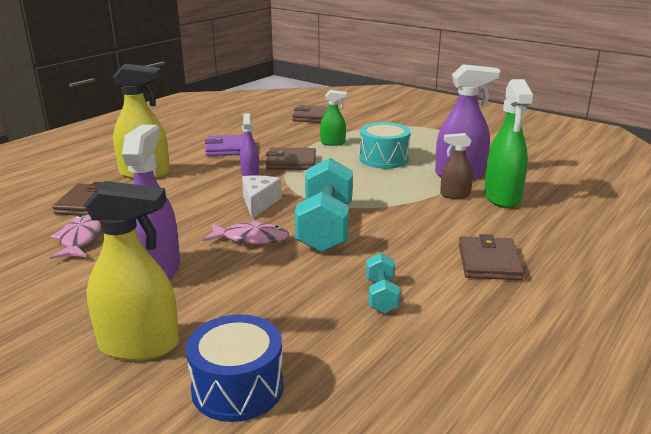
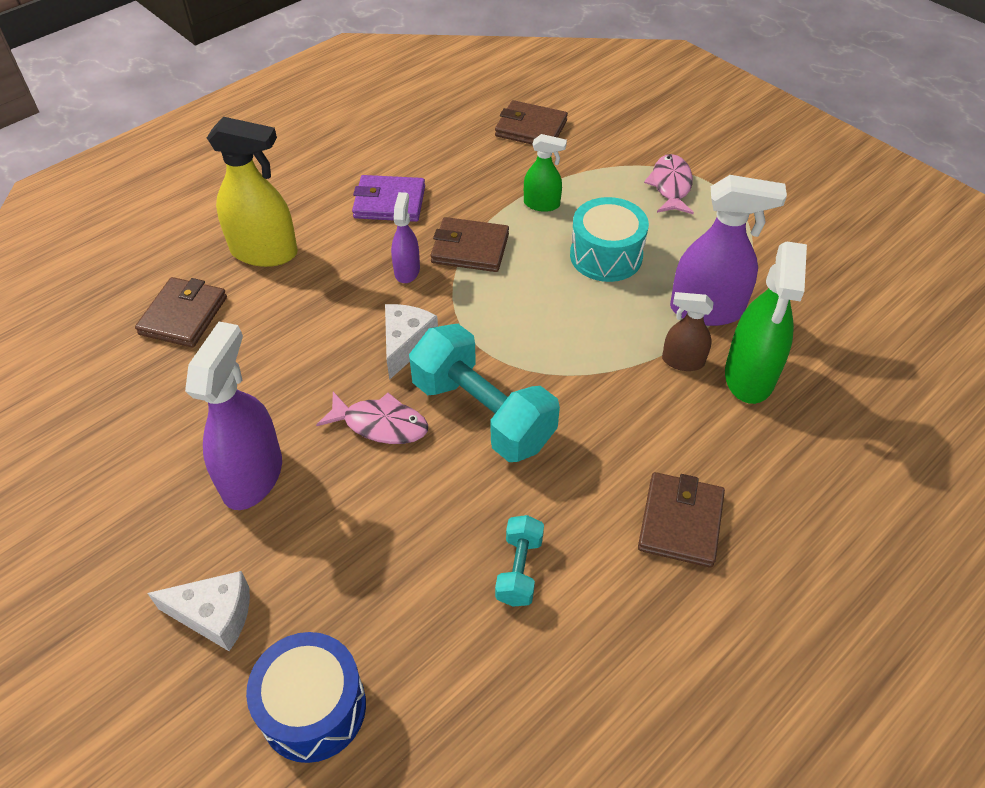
camera: 10 degrees right, 25 degrees up
pink fish [50,215,101,259] -> pink fish moved to [644,154,694,214]
yellow spray bottle [84,181,179,361] -> white cheese [147,571,250,651]
turquoise dumbbell [295,158,353,253] -> turquoise dumbbell turned 60 degrees counterclockwise [409,324,560,462]

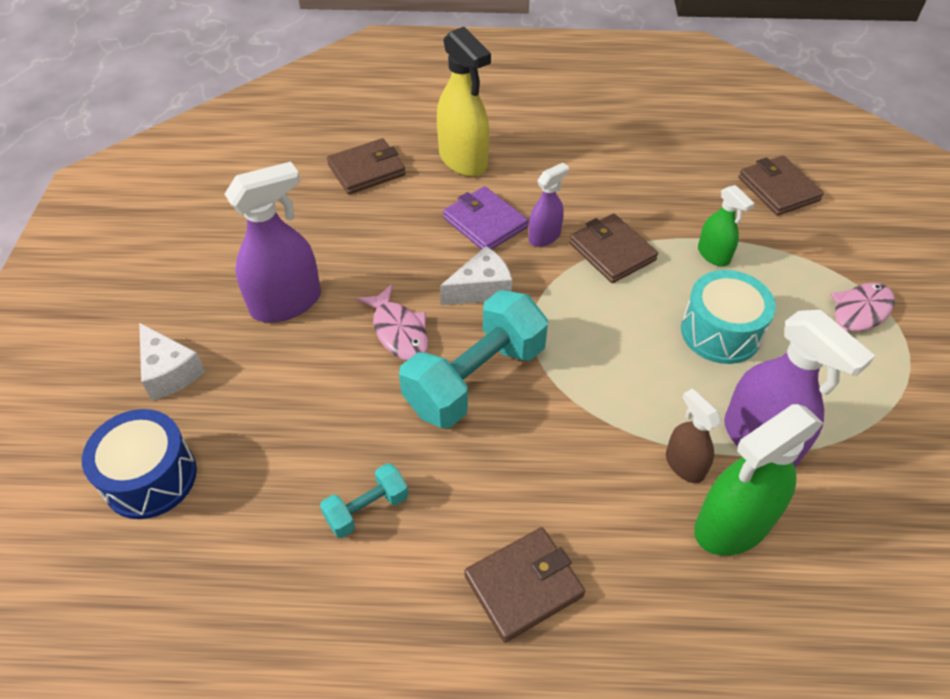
camera: 45 degrees right, 0 degrees up
purple wallet [352,175,425,222] -> purple wallet moved to [443,186,528,250]
turquoise dumbbell [409,324,560,462] -> turquoise dumbbell turned 45 degrees clockwise [399,290,548,428]

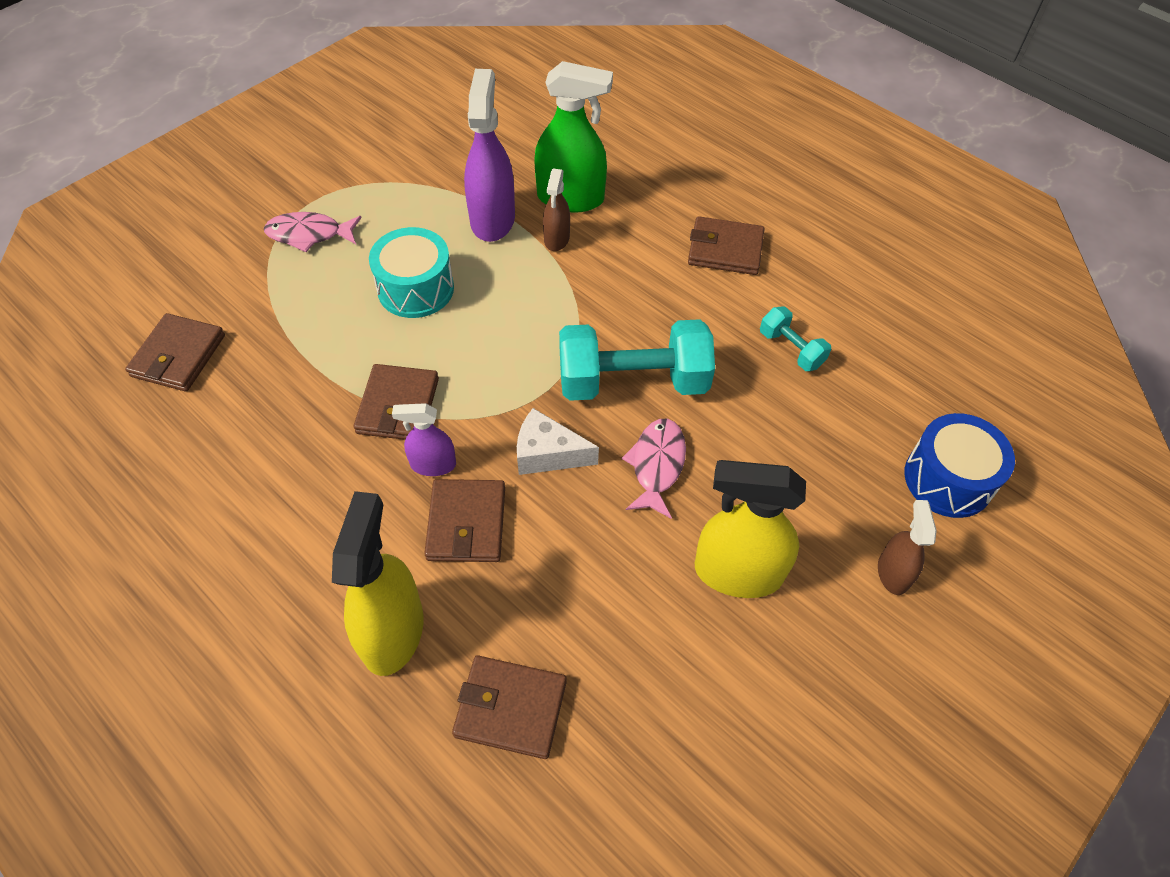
camera: 140 degrees left, 5 degrees up
white cheese [139,323,205,400] -> brown spray bottle [878,500,937,595]
purple spray bottle [225,162,321,322] -> yellow spray bottle [695,460,806,598]
turquoise dumbbell [320,463,409,538] -> turquoise dumbbell turned 45 degrees clockwise [760,306,831,371]
purple wallet [443,186,528,250] -> brown wallet [424,479,505,562]
green spray bottle [698,185,755,266] -> none

